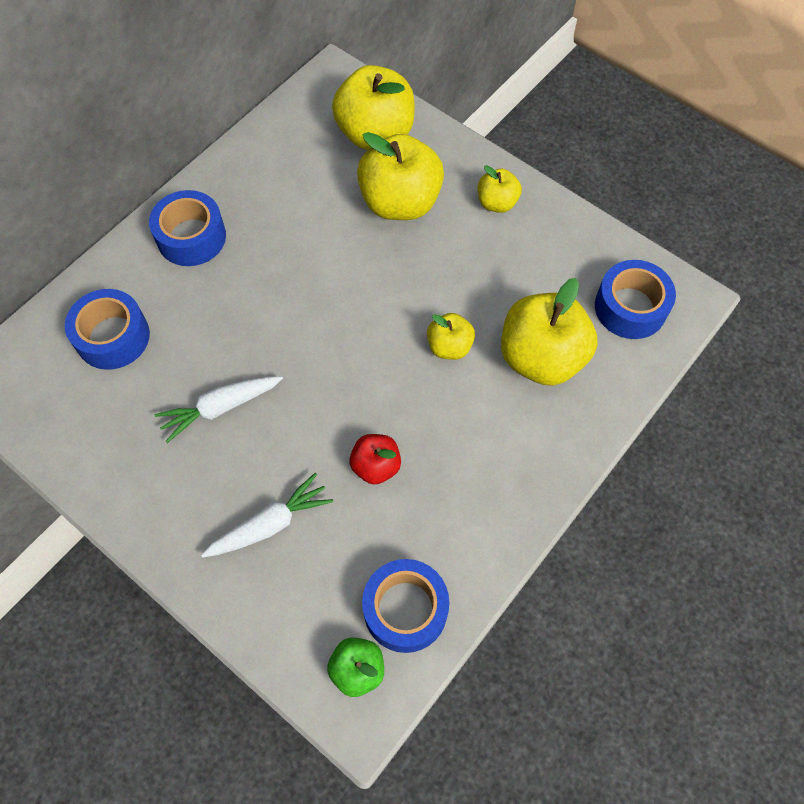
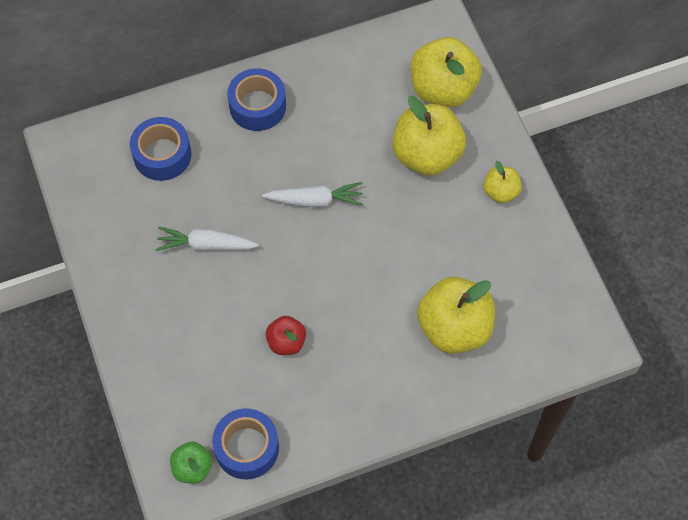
camera: 30 degrees right, 0 degrees up
white carrot [201,473,333,558] -> white carrot moved to [262,182,363,207]
yellow apple [427,313,475,360] -> none
blue tape [595,260,676,339] -> none

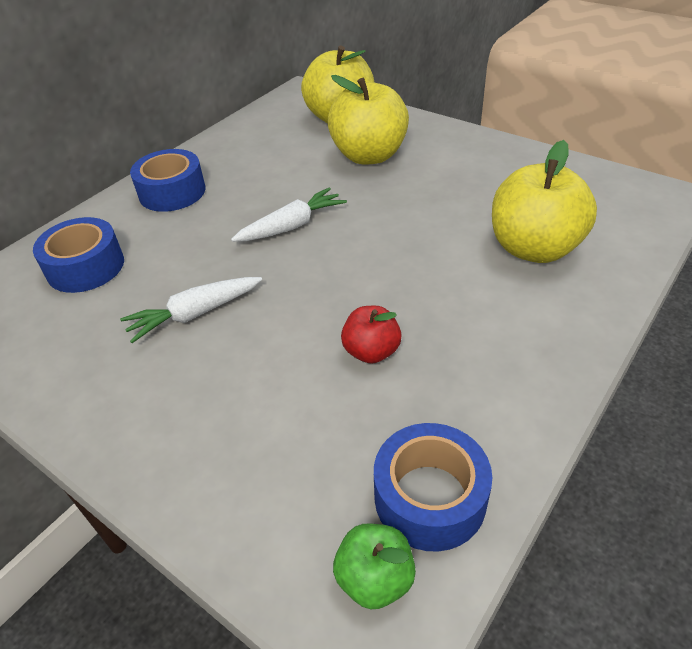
camera: 30 degrees left, 20 degrees down
yellow apple [483,161,522,203] -> none

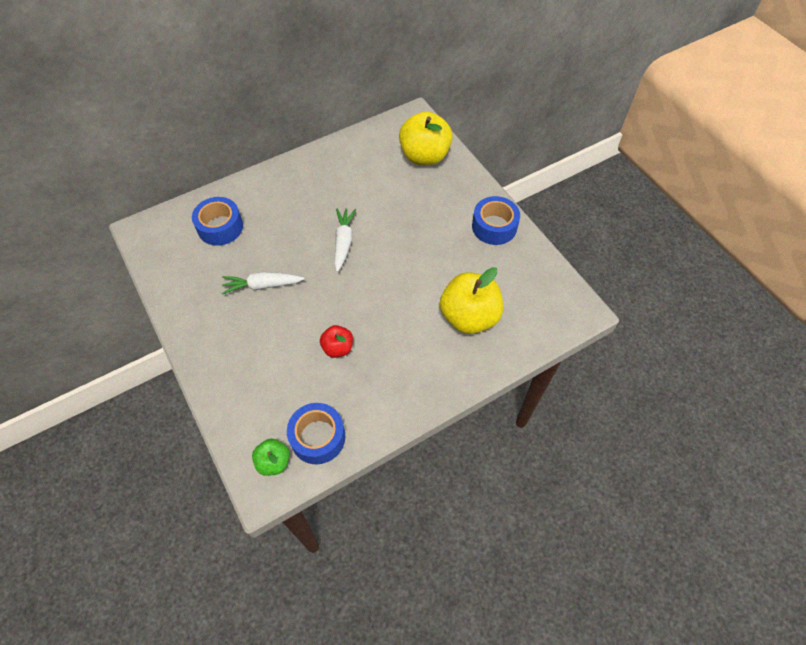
camera: 20 degrees right, 15 degrees up
blue tape [130,149,205,212] -> blue tape moved to [472,196,520,245]
white carrot [231,187,347,242] -> white carrot turned 75 degrees counterclockwise [334,208,356,272]
yellow apple [327,75,409,164] -> none

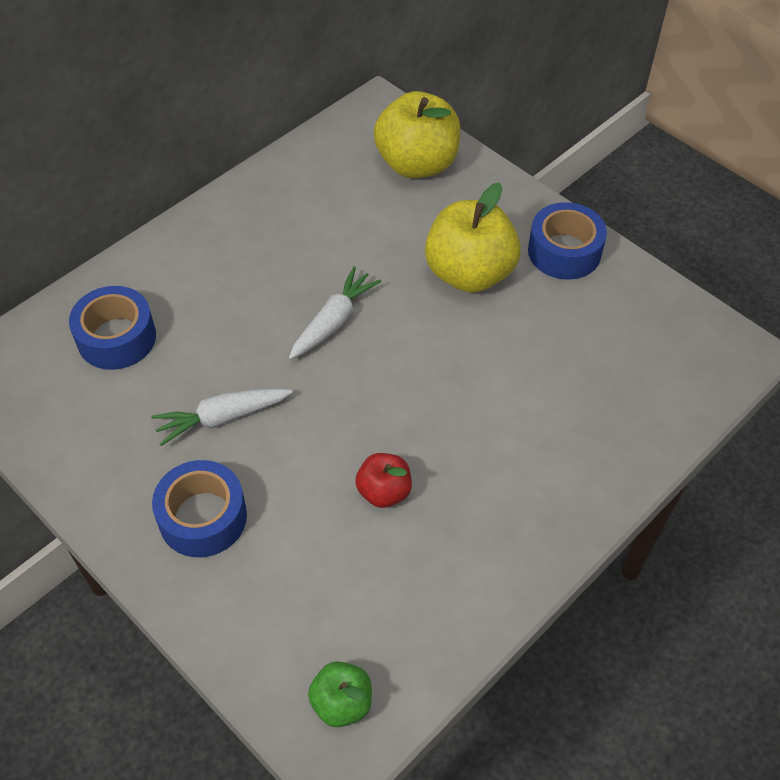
camera: 15 degrees left, 5 degrees down
blue tape [287,403,345,464] -> blue tape moved to [152,460,247,557]
white carrot [334,208,356,272] -> white carrot turned 45 degrees clockwise [289,266,382,359]
yellow apple [440,267,503,334] -> yellow apple moved to [425,183,521,293]

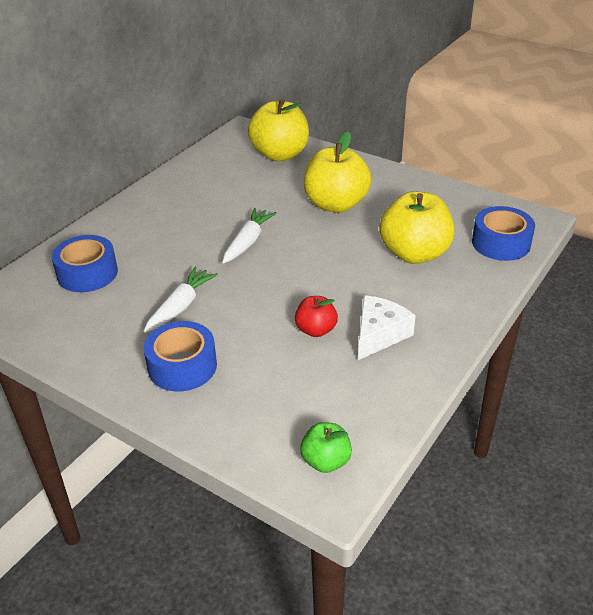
camera: 10 degrees left, 15 degrees down
white carrot [151,388,293,446] -> white carrot turned 150 degrees clockwise [143,267,218,333]
blue tape [528,202,607,280] -> blue tape moved to [472,206,535,261]
none -> white cheese [358,295,416,360]
none -> yellow apple [379,191,454,264]

